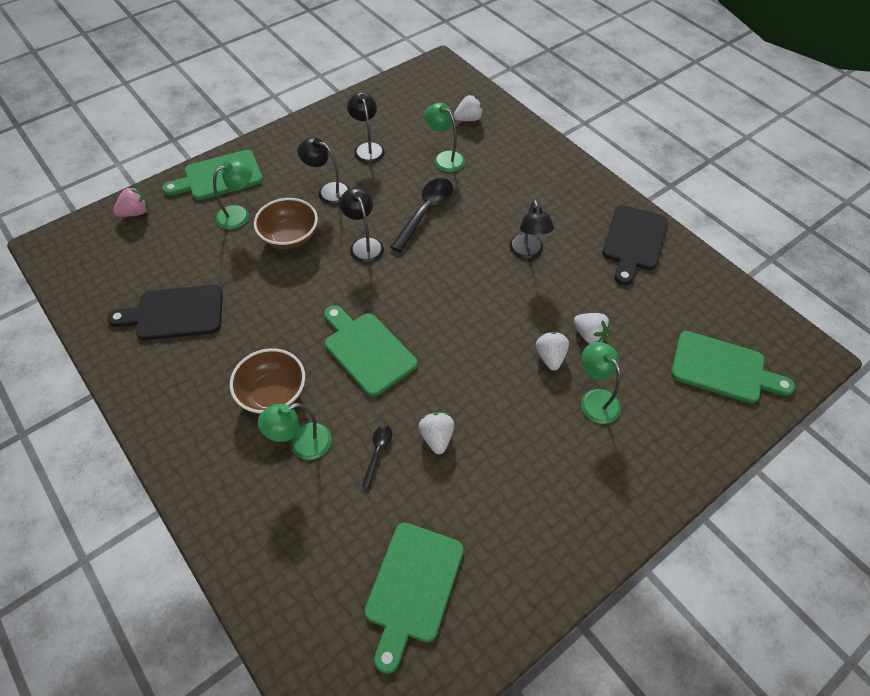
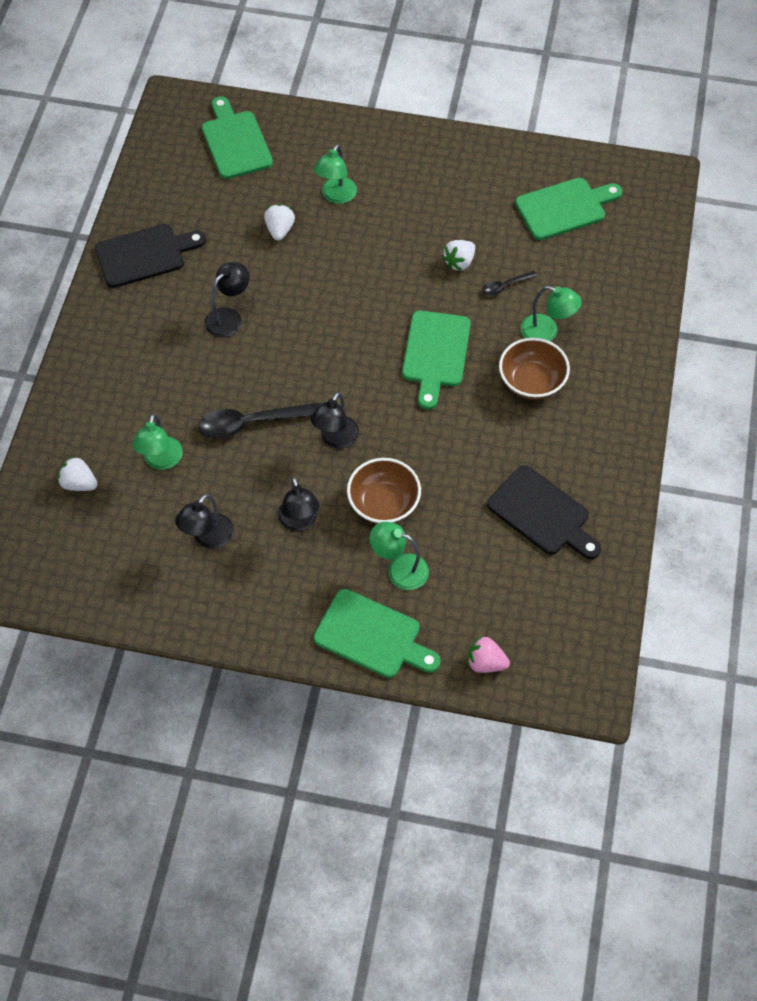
camera: 130 degrees left, 5 degrees up
white strawberry [536,332,569,371] -> none

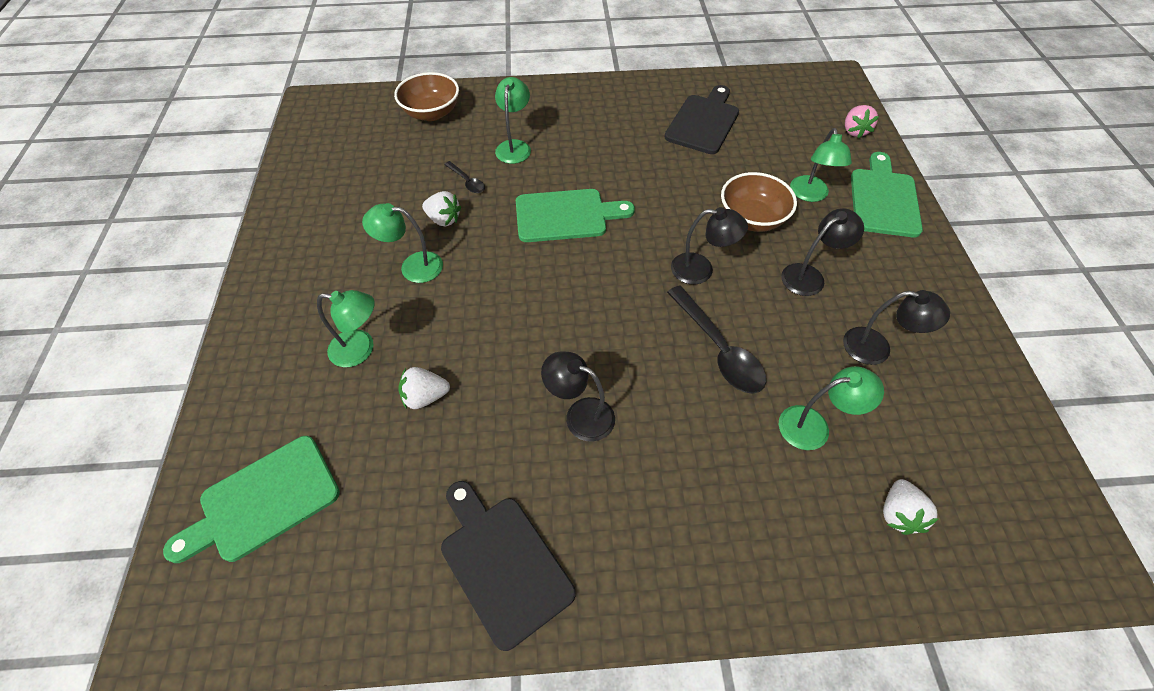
camera: 105 degrees left, 5 degrees down
brown bowl [499,338,570,400] -> brown bowl moved to [394,72,459,121]
green cutting board [515,178,622,240] -> none
none -> green lamp [362,203,443,283]

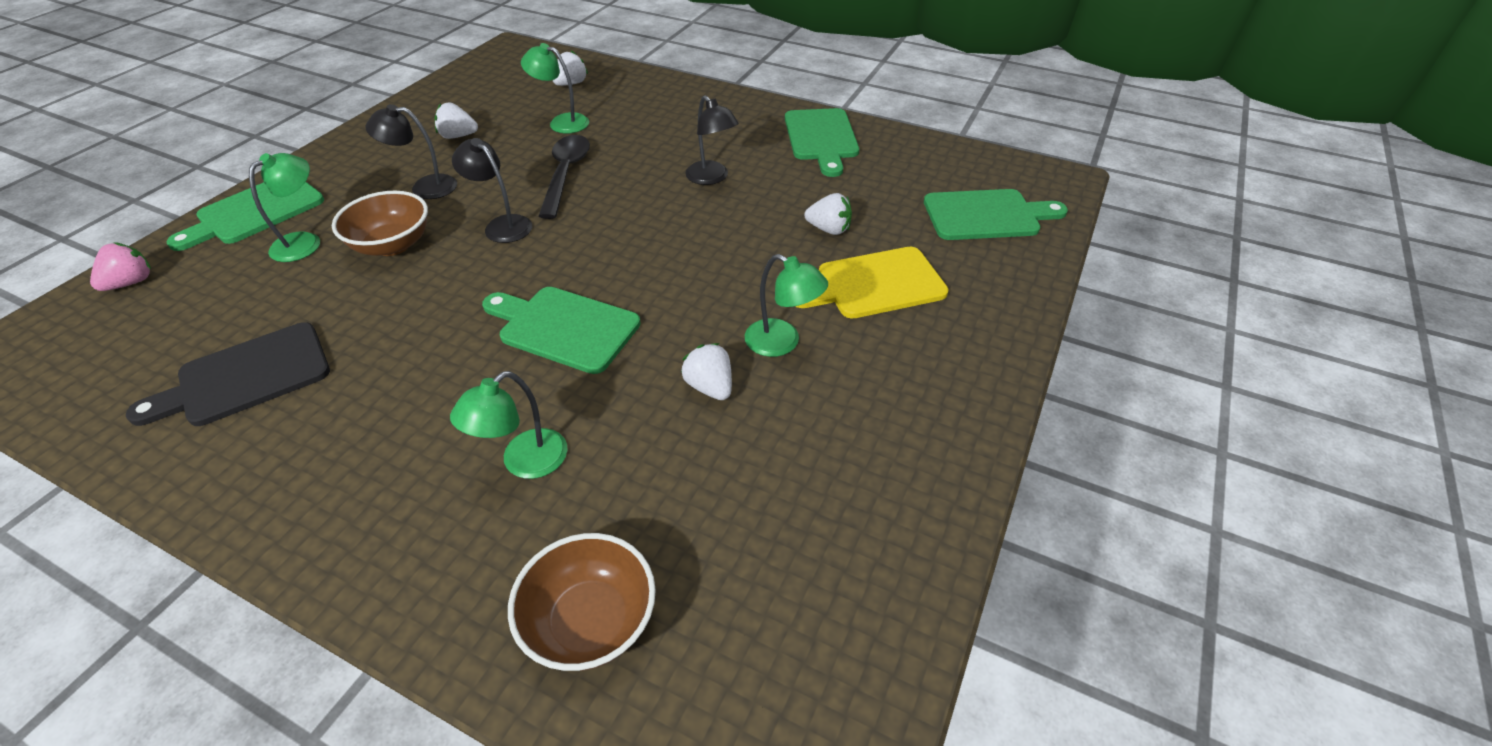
camera: 150 degrees left, 10 degrees down
green lamp [317,290,375,367] -> yellow cutting board [795,247,949,319]
black cutting board [441,481,576,651] -> green cutting board [785,108,859,177]
black spoon [444,161,485,193] -> none
black lamp [843,290,950,365] -> white strawberry [434,103,478,139]

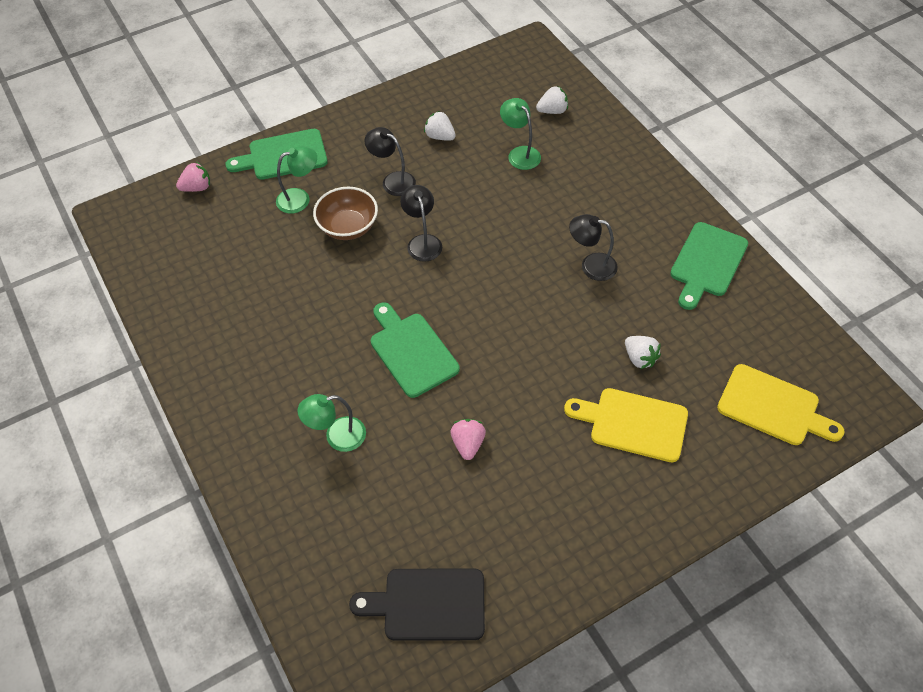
camera: 35 degrees right, 10 degrees up
black cutting board [126,322,330,426] -> black cutting board moved to [349,568,485,641]
brown bowl [508,533,656,671] -> none
black spoon [539,135,590,219] -> none
white strawberry [681,343,732,400] -> pink strawberry [451,419,486,460]
black lamp [685,95,739,185] -> black lamp turned 105 degrees clockwise [569,214,618,281]
green lamp [745,254,828,357] -> none
green cutting board [924,189,1068,240] -> yellow cutting board [717,364,845,445]

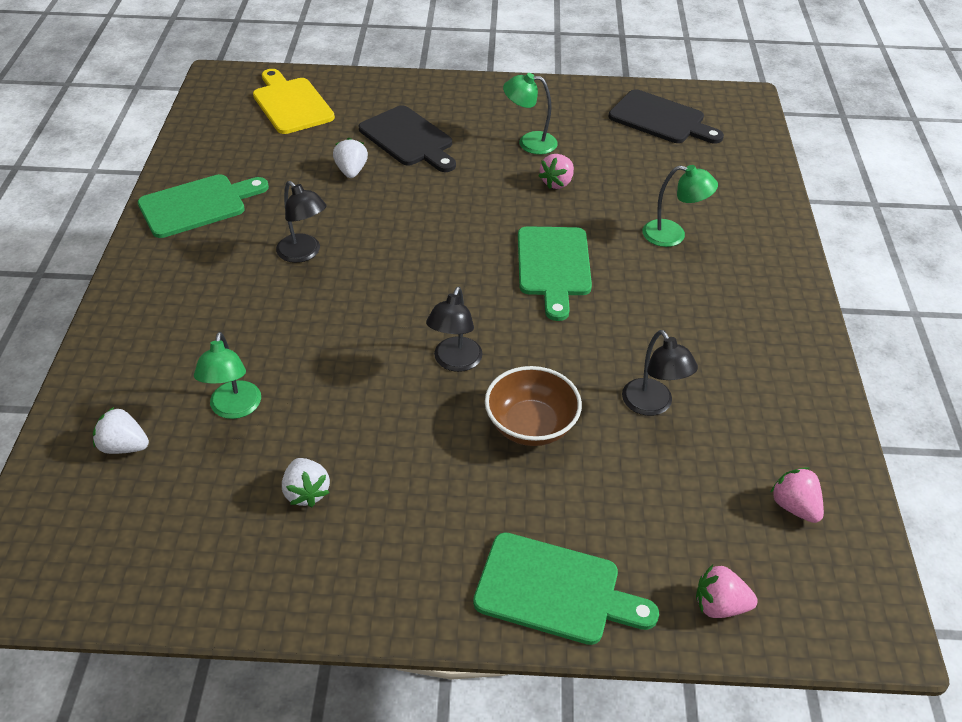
camera: 150 degrees left, 10 degrees down
green lamp [276,146,317,214] -> green lamp moved to [503,73,558,154]
black lamp [364,127,416,196] -> black lamp moved to [622,330,698,416]
yellow cutting board [564,388,688,462] -> black cutting board [359,105,456,172]
none -> pink strawberry [770,467,824,523]

